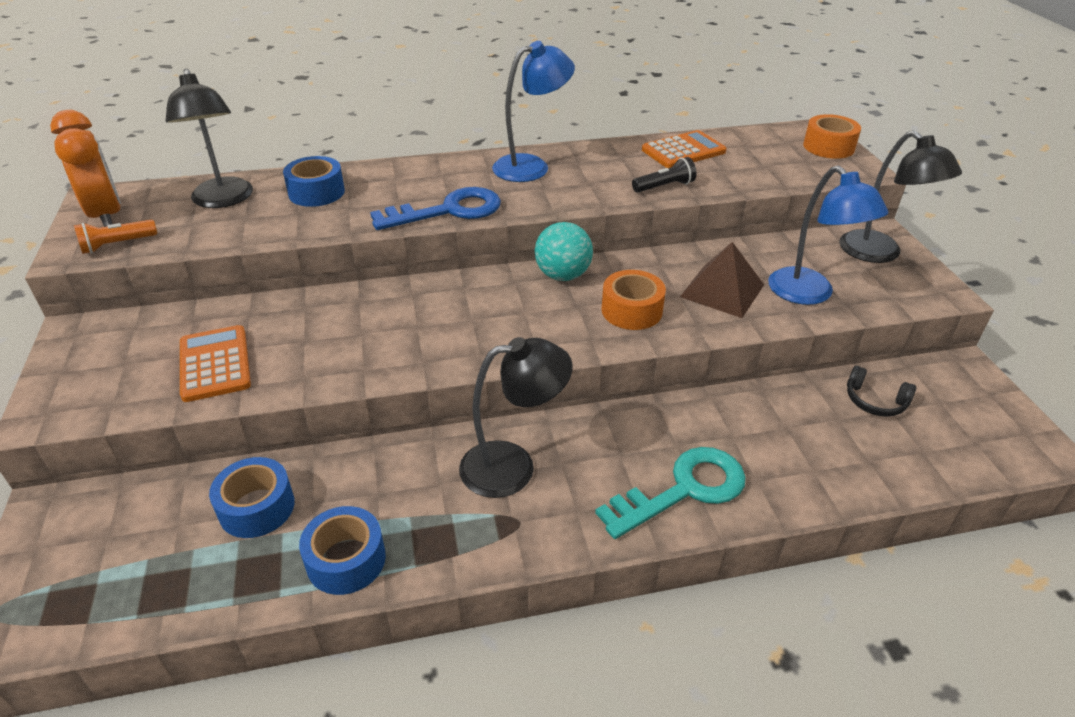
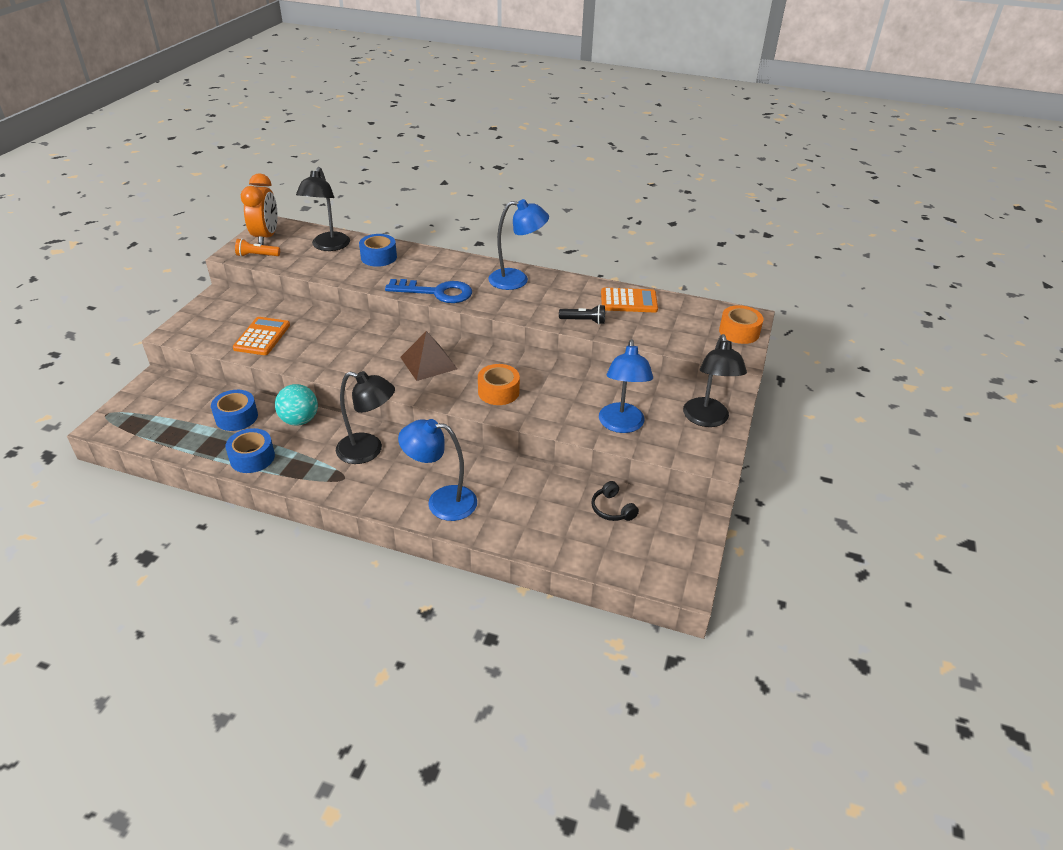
camera: 30 degrees right, 0 degrees up
turquoise ball [535,222,593,281] -> turquoise ball moved to [275,384,318,426]
turquoise key [595,447,746,539] -> blue lamp [398,419,477,521]
brown pyramid [680,242,764,318] -> brown pyramid moved to [401,331,457,381]

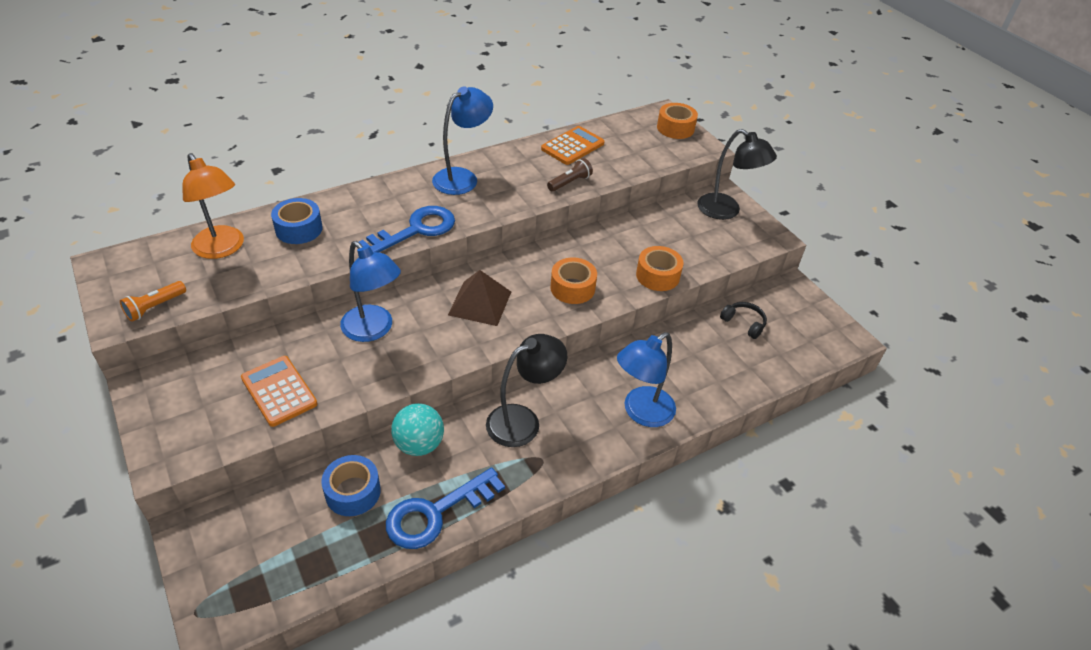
camera: 50 degrees left, 5 degrees up
blue tape [225,428,275,473] -> blue key [386,467,505,549]
orange clock [241,174,278,245] -> none
black lamp [296,167,350,251] -> orange lamp [182,153,244,259]
black flashlight [559,304,605,324] -> brown flashlight [547,158,593,192]
black headphones [591,481,639,521] -> black headphones turned 150 degrees counterclockwise [720,302,767,339]
blue lamp [599,339,653,433] -> blue lamp moved to [340,241,401,342]
none -> orange tape [636,246,683,291]

